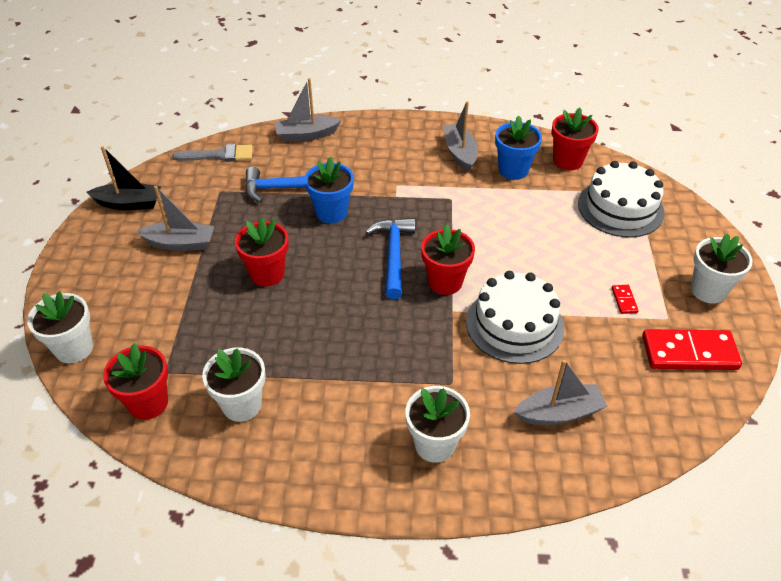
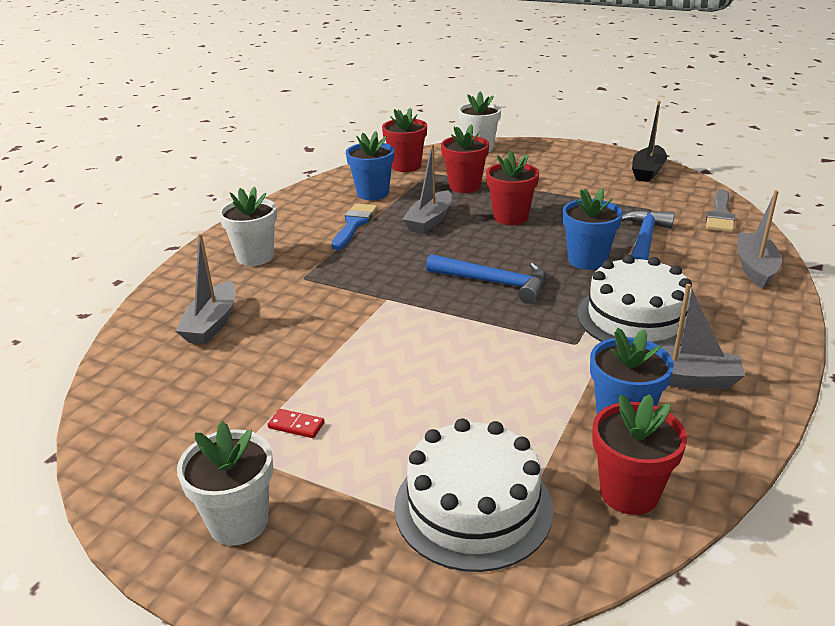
camera: 115 degrees right, 15 degrees down
grey boat [137,186,214,251] -> grey boat moved to [402,144,452,234]
white flower pot [202,348,266,422] -> blue flower pot [346,131,395,200]
red flower pot [421,224,475,295] -> red flower pot moved to [441,124,489,193]
white cake [466,271,564,364] -> white cake moved to [577,255,692,346]
red domino [642,329,742,370] -> none
none -> blue brush [331,204,377,250]

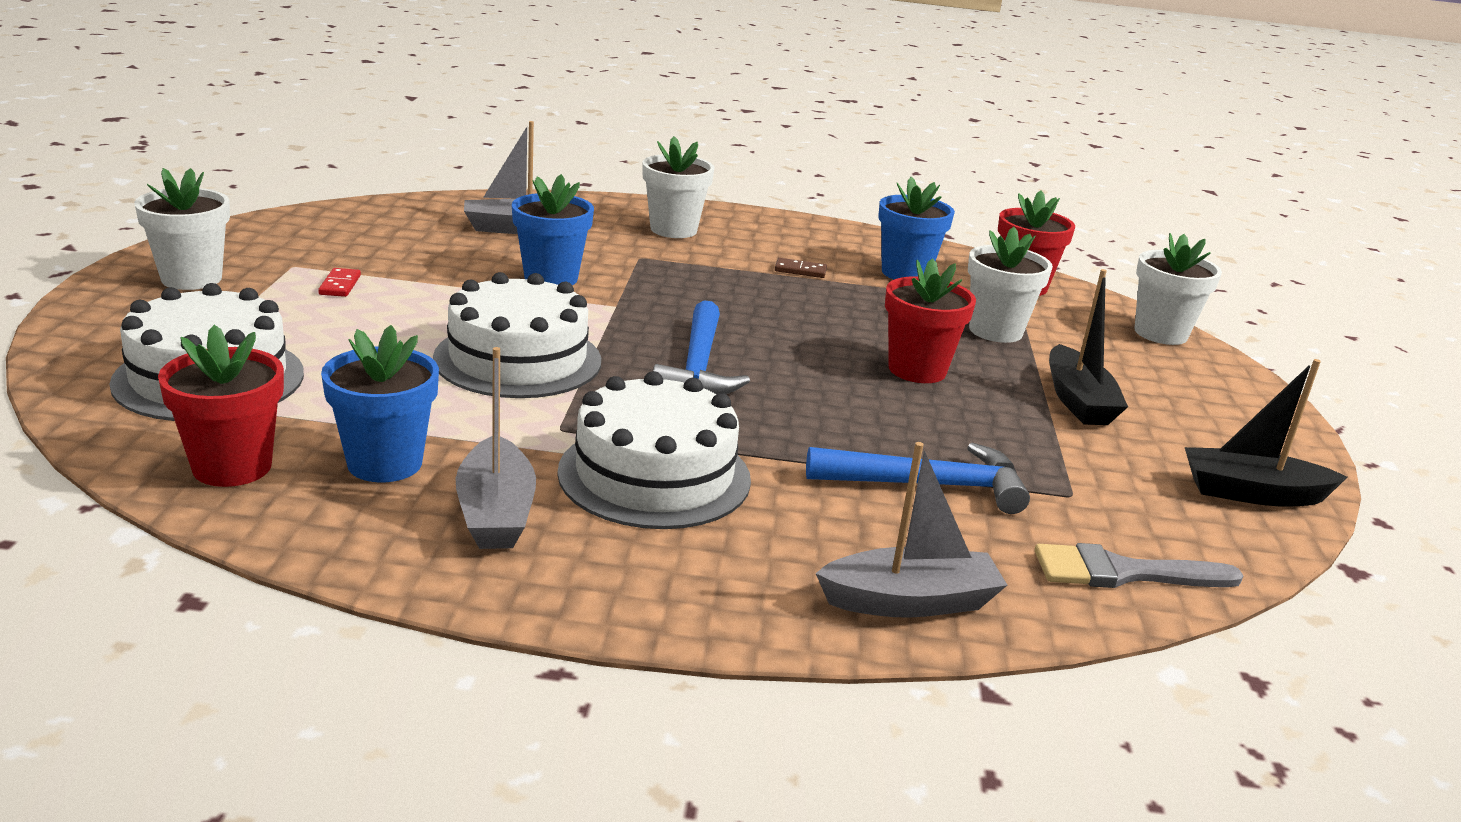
camera: 65 degrees right, 5 degrees down
blue brush [331,204,377,250] -> brown domino [775,258,827,278]
grey boat [402,144,452,234] -> none
red flower pot [441,124,489,193] -> white flower pot [968,227,1053,343]
blue flower pot [562,188,623,270] -> blue flower pot moved to [512,174,594,285]
none -> white cake [433,272,601,398]
none -> black boat [1049,269,1128,425]

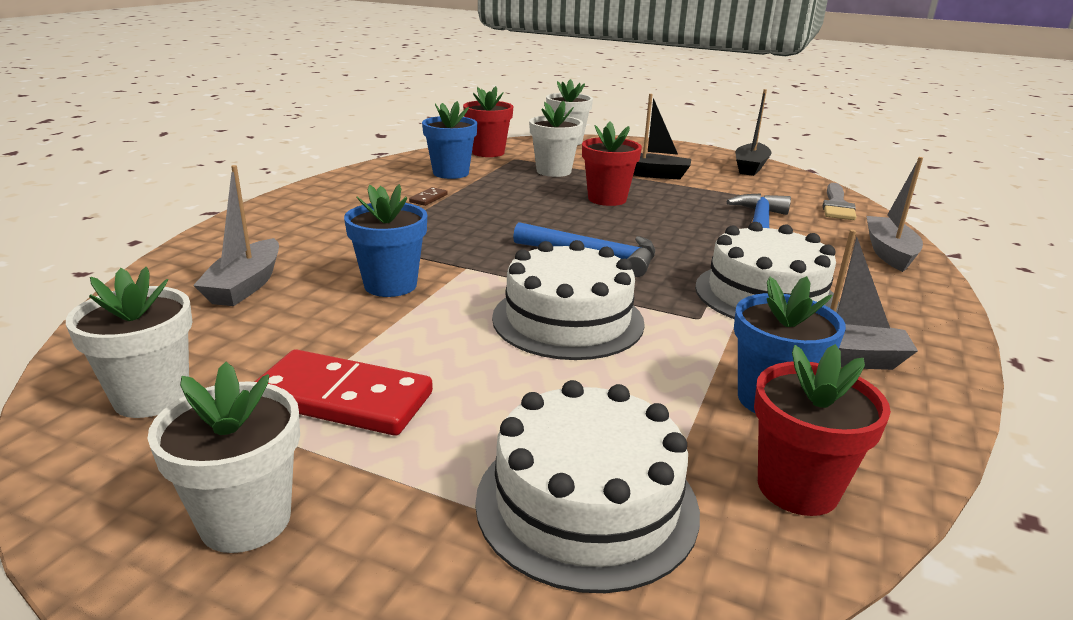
camera: 70 degrees left, 0 degrees up
red domino [318,268,361,297] -> red domino [255,349,433,436], size x2.34
white flower pot [642,136,715,238] -> white flower pot moved to [66,267,193,418]

